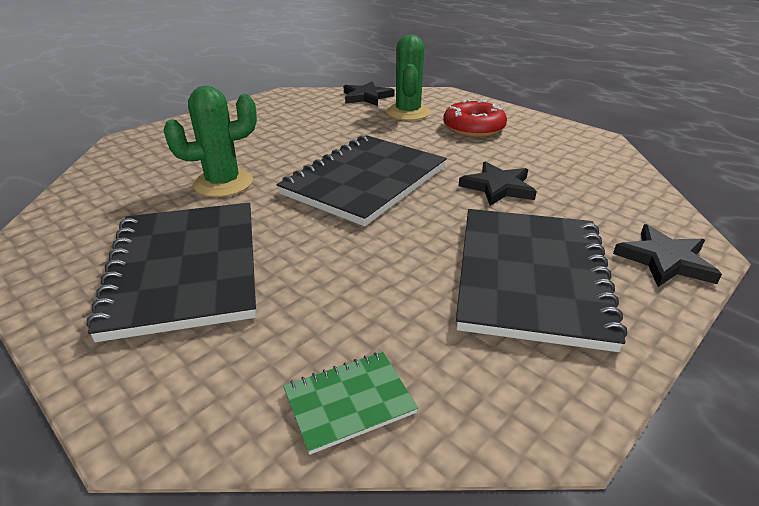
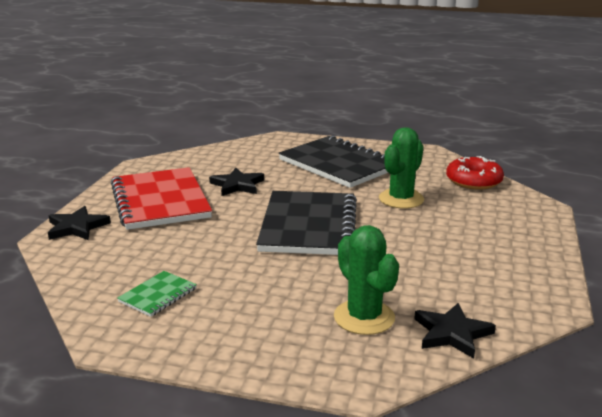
camera: 150 degrees right, 10 degrees down
green notebook [283,352,418,455] -> green notebook moved to [117,271,197,317]
red donut [443,99,507,137] -> red donut moved to [446,156,504,190]
black notebook [456,209,627,352] -> red notebook [111,167,212,230]
black star [459,162,537,206] -> black star moved to [209,168,264,196]

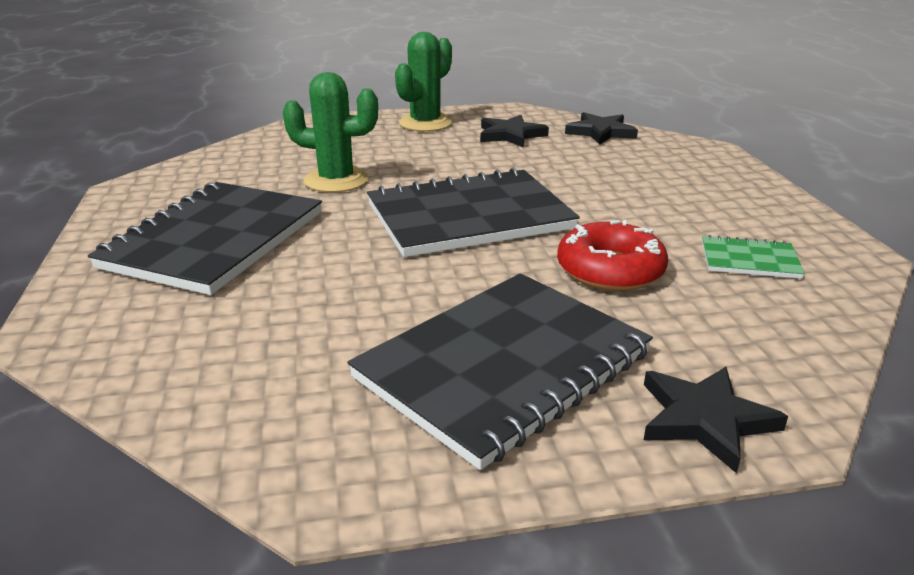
camera: 115 degrees left, 5 degrees up
red notebook [111,167,212,230] -> black notebook [348,273,653,470]
black star [209,168,264,196] -> black star moved to [480,115,549,147]
green cactus [334,225,399,335] -> green cactus moved to [395,32,452,132]
red donut [446,156,504,190] -> red donut moved to [557,220,668,291]

